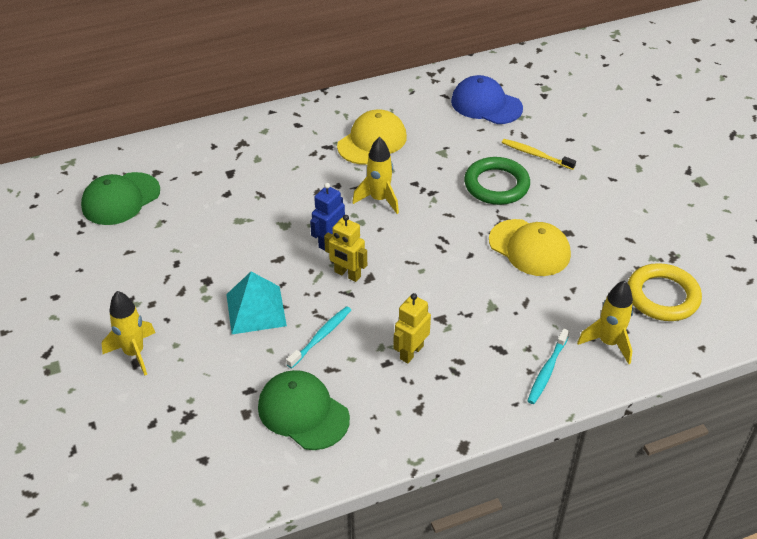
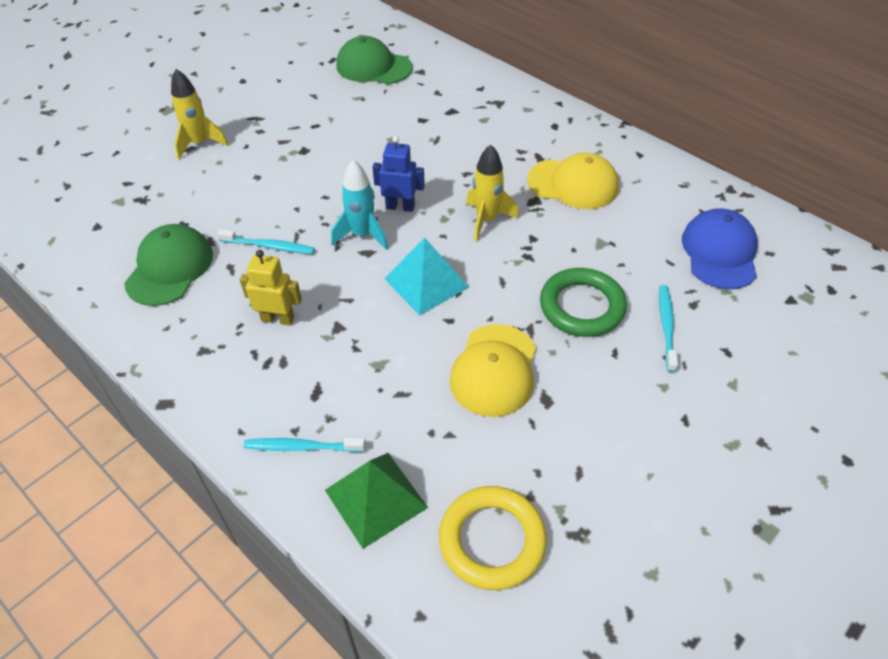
camera: 65 degrees right, 5 degrees up
turquoise pyramid [226,272,287,334] -> turquoise pyramid moved to [384,238,469,316]
yellow robot [324,215,367,282] -> turquoise rocket [331,160,388,250]
yellow toothbrush [502,139,576,170] -> turquoise toothbrush [659,285,678,372]
yellow rocket [577,280,633,364] -> green pyramid [325,453,428,549]

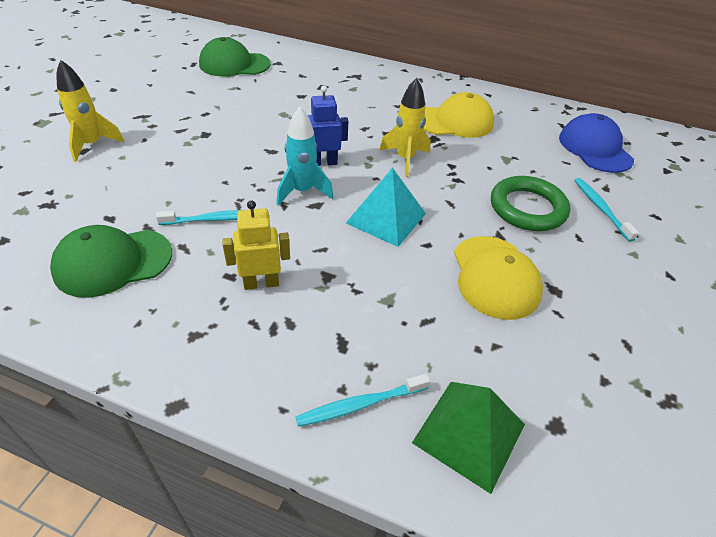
camera: 25 degrees left, 5 degrees down
green cap [124,224,213,306] -> green cap turned 105 degrees counterclockwise [50,225,172,298]
yellow ring [439,486,547,590] -> none

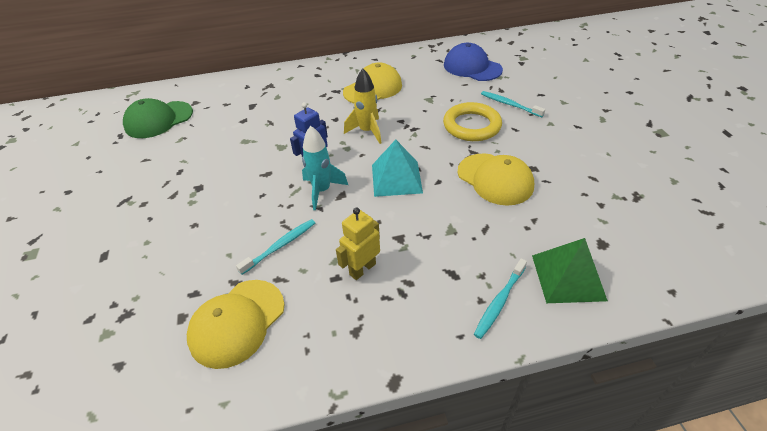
camera: 30 degrees left, 0 degrees up
green cap [50,225,172,298] -> yellow cap [187,280,285,369]
yellow rocket [56,60,124,162] -> none
green ring [491,176,570,231] -> yellow ring [443,102,502,141]

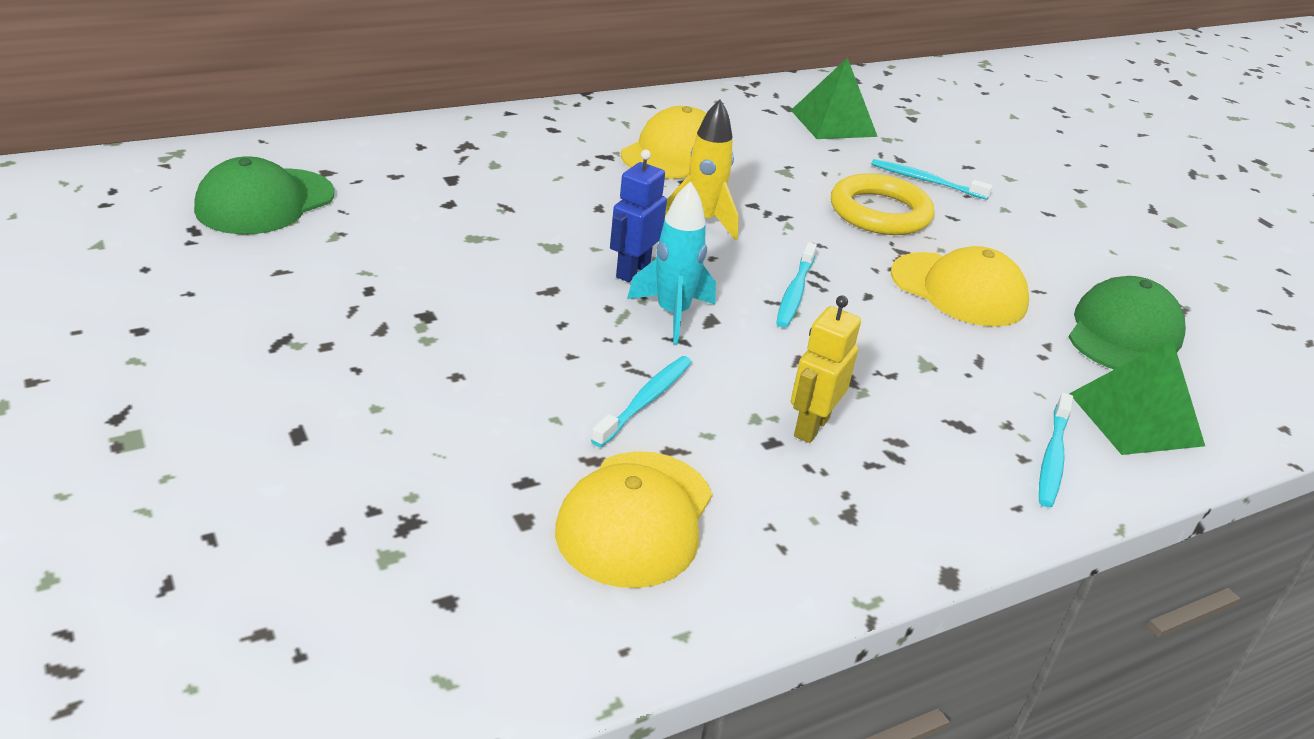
camera: 20 degrees left, 10 degrees down
turquoise pyramid [372,140,423,197] -> turquoise toothbrush [776,242,817,328]
blue cap [444,43,503,81] -> green pyramid [791,58,878,139]
none -> green cap [1069,276,1186,369]

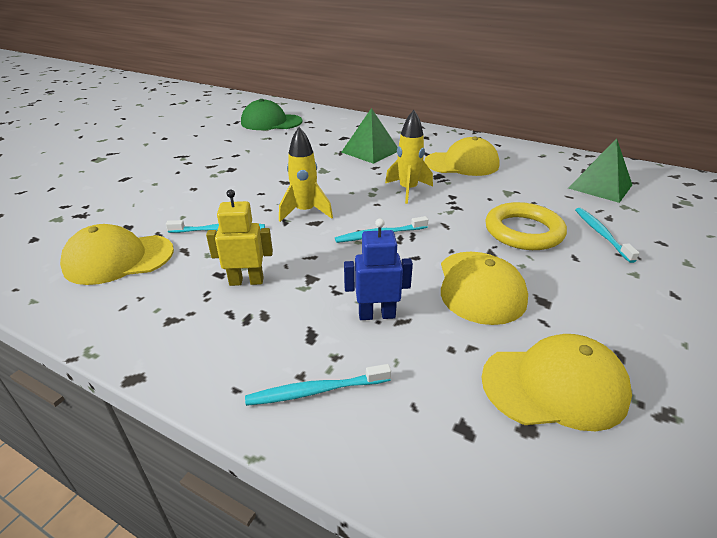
camera: 60 degrees right, 0 degrees up
blue robot [610,150,667,282] -> blue robot moved to [344,218,413,320]
turquoise rocket [627,181,716,344] -> yellow rocket [279,127,333,222]
green cap [1069,276,1186,369] -> yellow cap [481,334,632,431]
green pyramid [1069,339,1205,455] -> green pyramid moved to [341,108,398,164]

